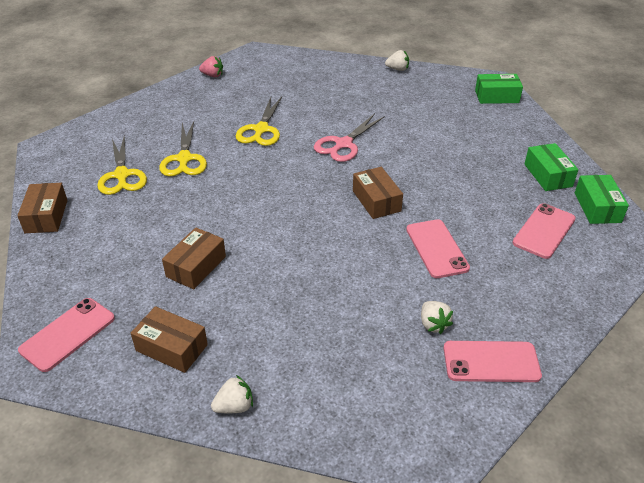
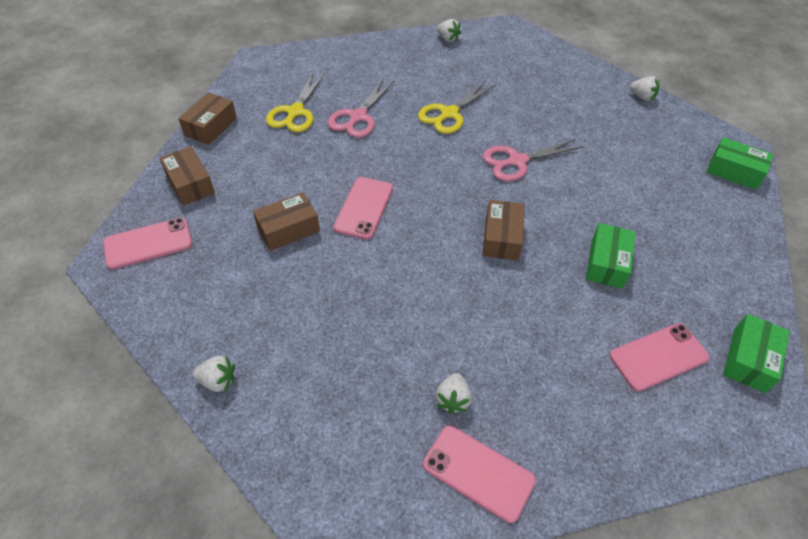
camera: 30 degrees right, 10 degrees up
brown box [131,306,208,373] -> brown box moved to [159,147,215,206]
yellow scissors [159,121,207,177] -> pink scissors [328,78,395,138]
pink strawberry [199,56,223,77] -> white strawberry [437,19,461,42]
pink phone [406,219,470,278] -> pink phone moved to [333,177,393,240]
green box [524,143,578,191] -> green box moved to [586,223,635,289]

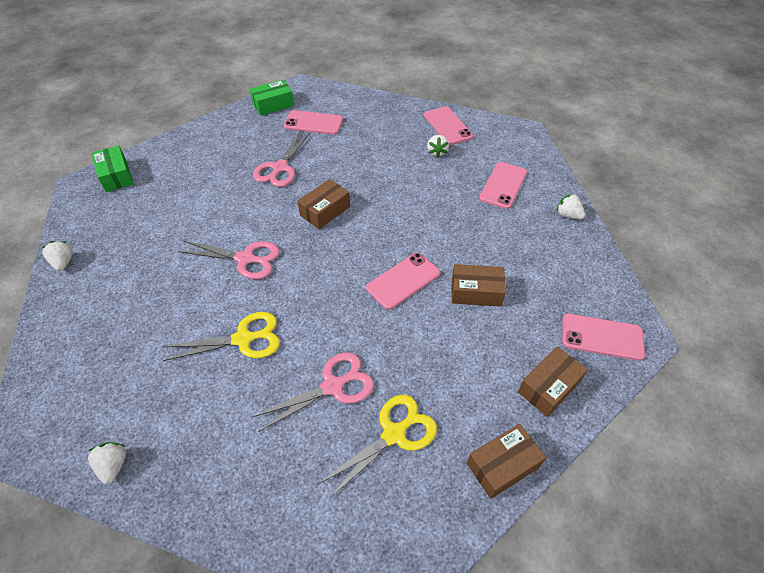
camera: 145 degrees left, 0 degrees up
brown box [159,147,215,206] -> brown box turned 45 degrees clockwise [518,346,588,417]
white strawberry [435,373,472,414] -> white strawberry turned 135 degrees clockwise [427,135,449,158]
green box [586,223,635,289] -> pink scissors [253,131,310,187]
none -> pink phone [479,162,527,209]

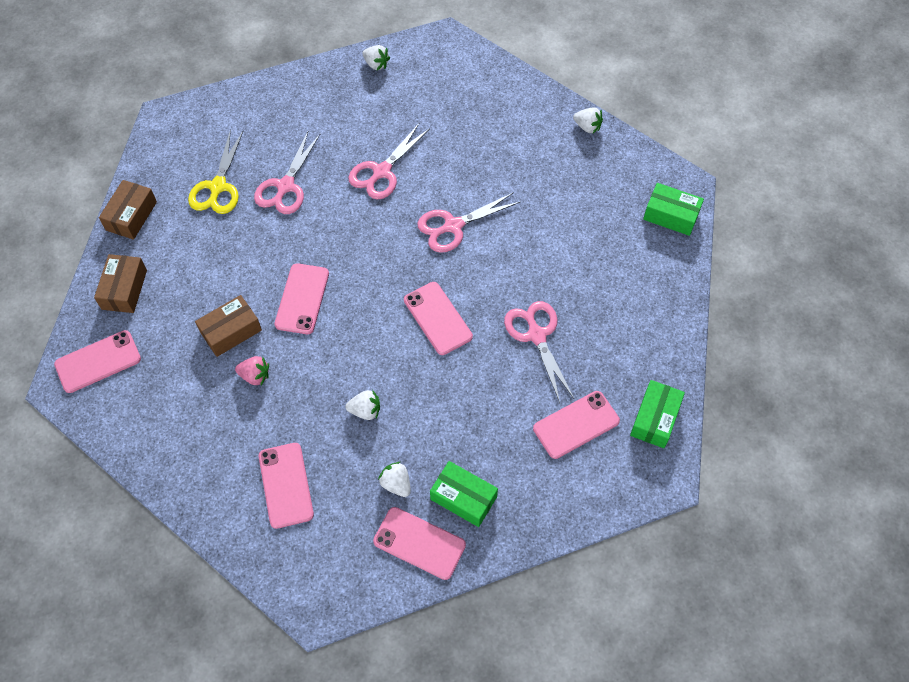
camera: 140 degrees right, 10 degrees up
yellow scissors [163,312,280,361] -> pink scissors [348,124,430,200]
brown box [297,179,350,229] -> pink phone [404,282,473,355]
white strawberry [556,193,585,219] -> white strawberry moved to [346,390,380,420]
none -> pink strawberry [235,356,269,385]
none -> green box [430,461,498,527]

